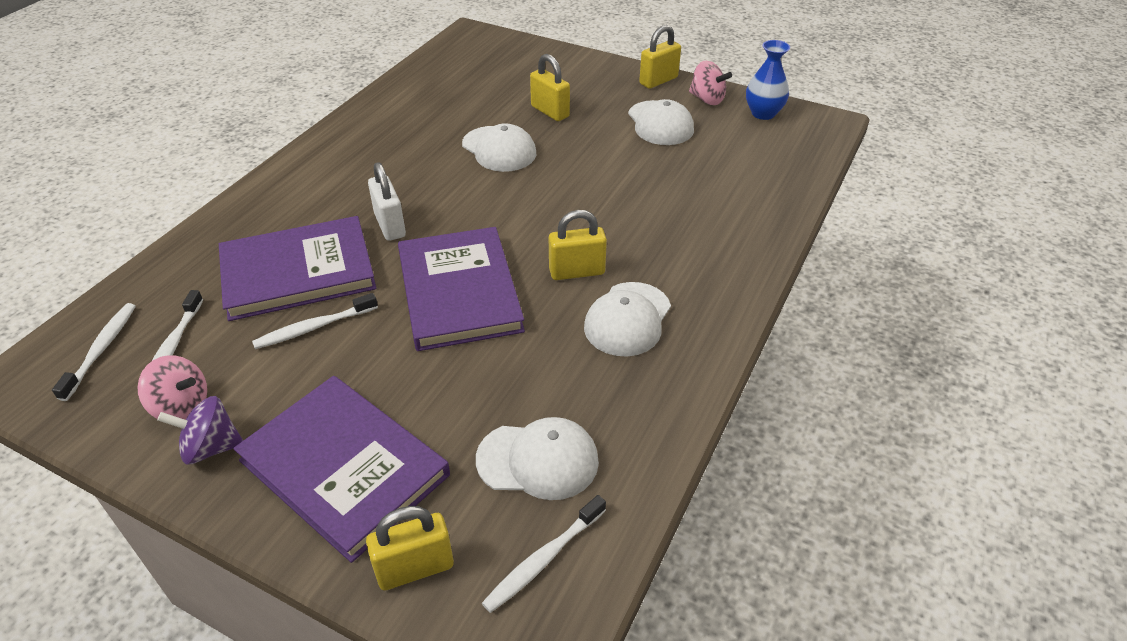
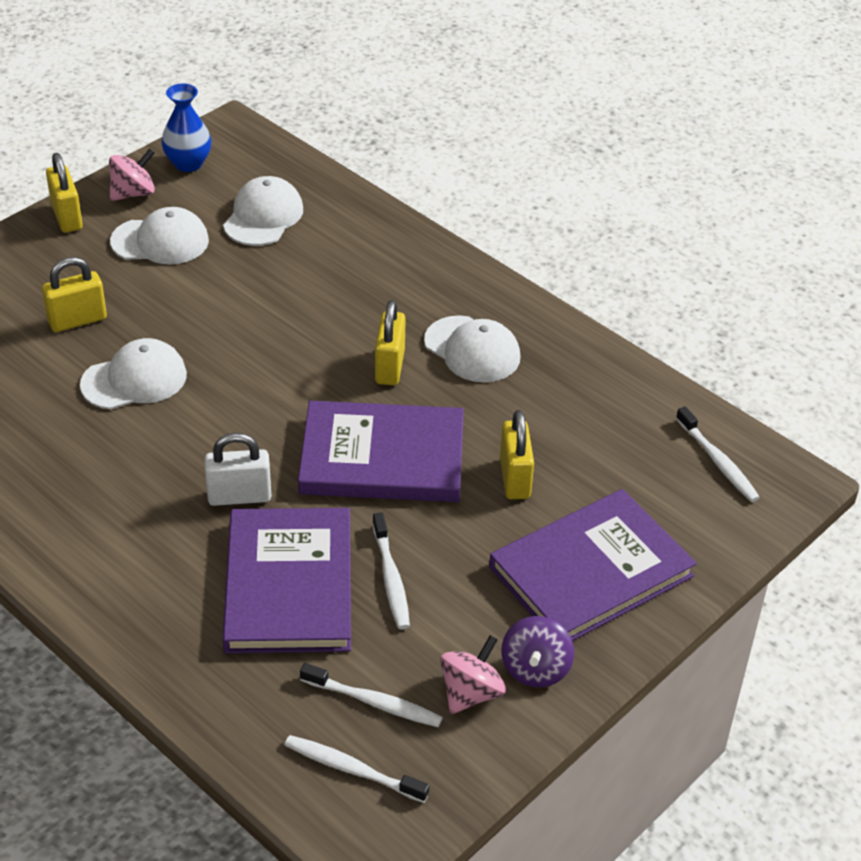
camera: 75 degrees left, 0 degrees up
yellow padlock [366,506,454,590] -> yellow padlock moved to [500,410,534,499]
white cap [476,417,599,500] -> white cap moved to [223,176,303,246]

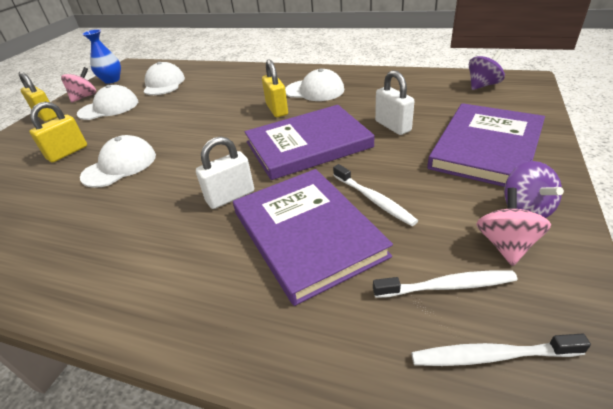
camera: 20 degrees left, 5 degrees down
yellow padlock [500,410,534,499] -> white padlock [375,70,415,135]
white toothbrush [676,406,760,502] -> purple spinning top [469,50,505,90]

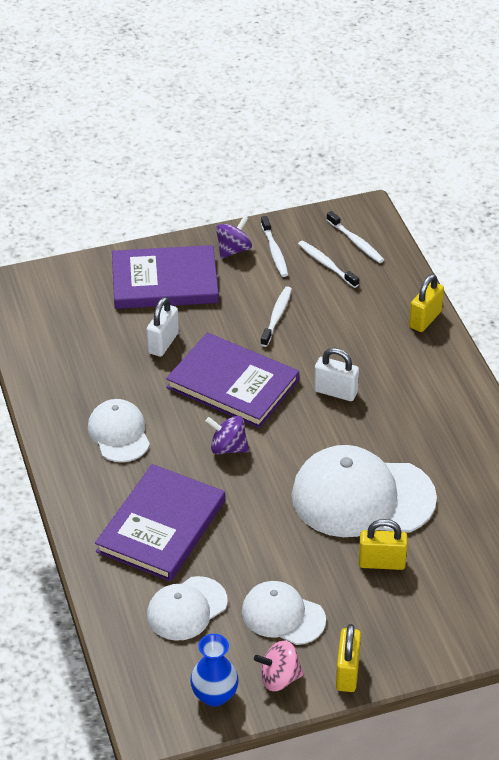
camera: 130 degrees left, 5 degrees up
white cap [80,135,156,188] -> white cap [292,445,437,537], size x1.77
purple book [233,169,393,306] -> purple book moved to [95,464,225,582]
yellow padlock [262,59,288,117] -> yellow padlock moved to [409,274,444,332]
purple spinning top [469,50,505,90] -> purple spinning top moved to [206,416,249,454]
pink spinning top [476,188,551,266] -> white toothbrush [261,216,288,277]

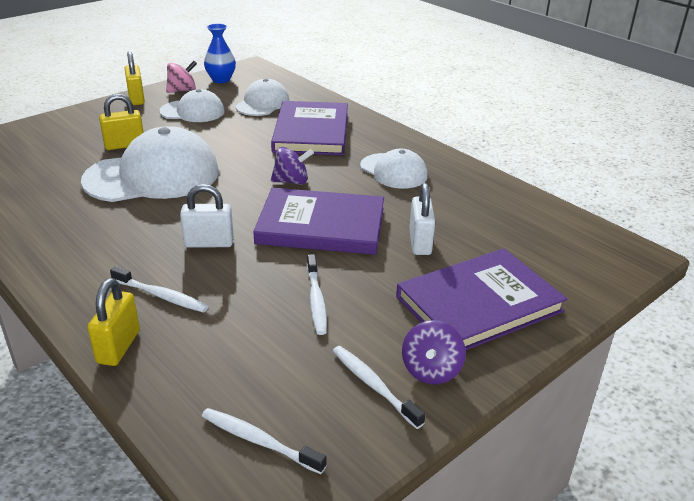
camera: 155 degrees right, 10 degrees down
white toothbrush [298,241,359,288] -> white toothbrush moved to [110,266,209,313]

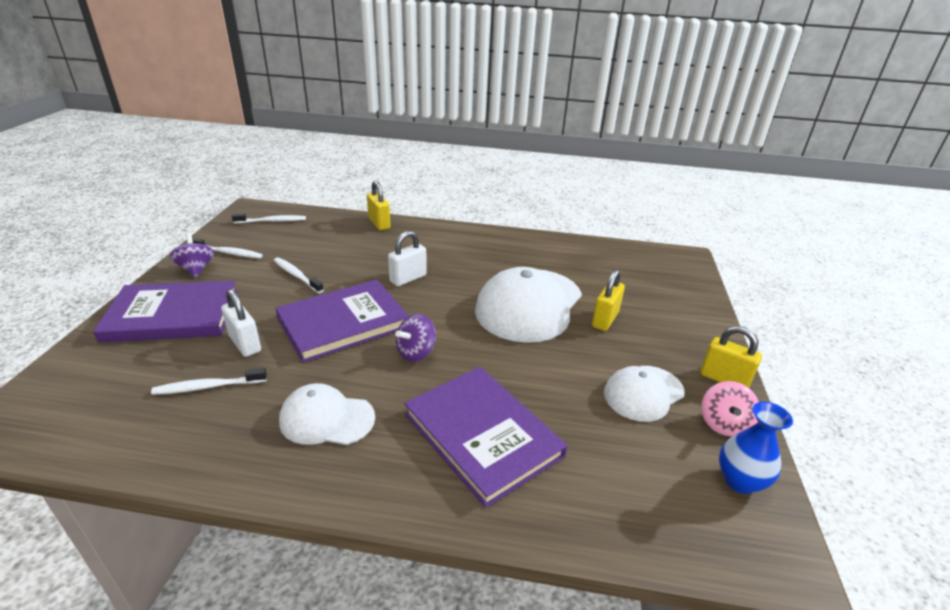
camera: 140 degrees right, 0 degrees up
white toothbrush [110,266,209,313] -> white toothbrush moved to [151,368,267,395]
white cap [235,78,289,116] -> none
purple book [396,249,567,350] -> purple book turned 60 degrees clockwise [93,281,238,343]

